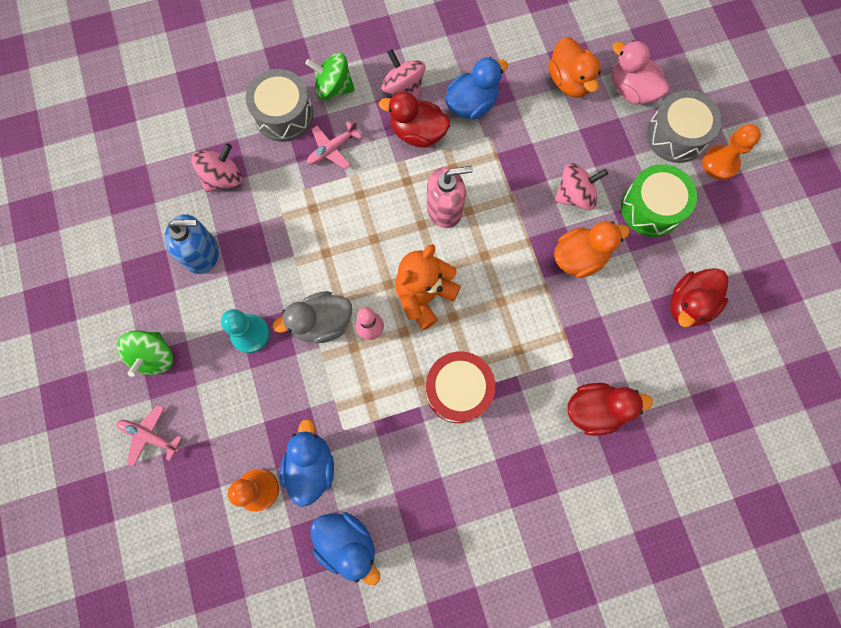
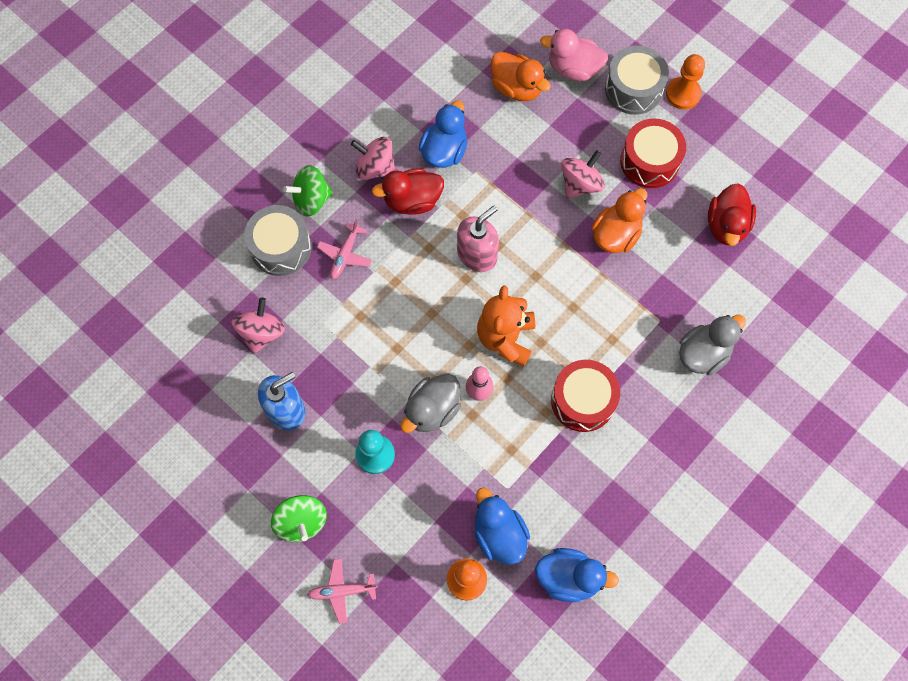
camera: 30 degrees left, 5 degrees down
red duck [567,383,653,436] -> grey duck [679,315,746,375]
green drum [621,164,697,237] -> red drum [620,118,686,188]

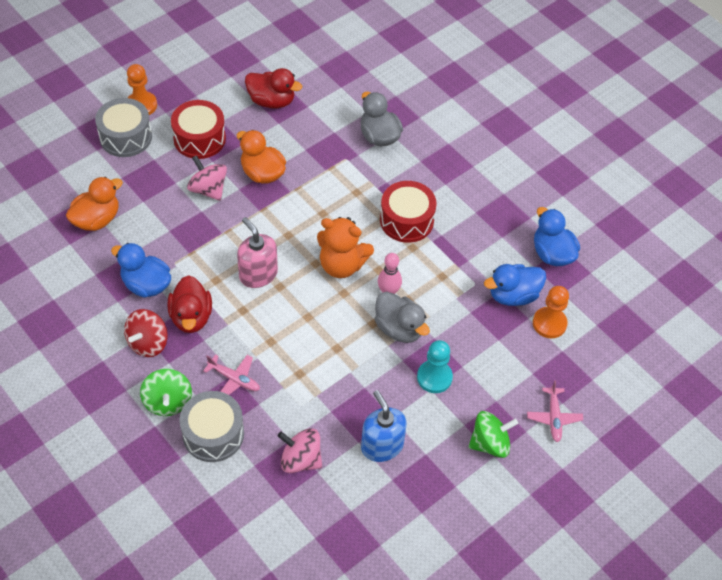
camera: 85 degrees left, 15 degrees down
pink spinning top [351,137,396,180] -> red spinning top [124,309,168,357]
blue duck [535,548,619,602] -> blue duck turned 45 degrees counterclockwise [534,207,580,266]
pink duck [540,29,608,81] -> none

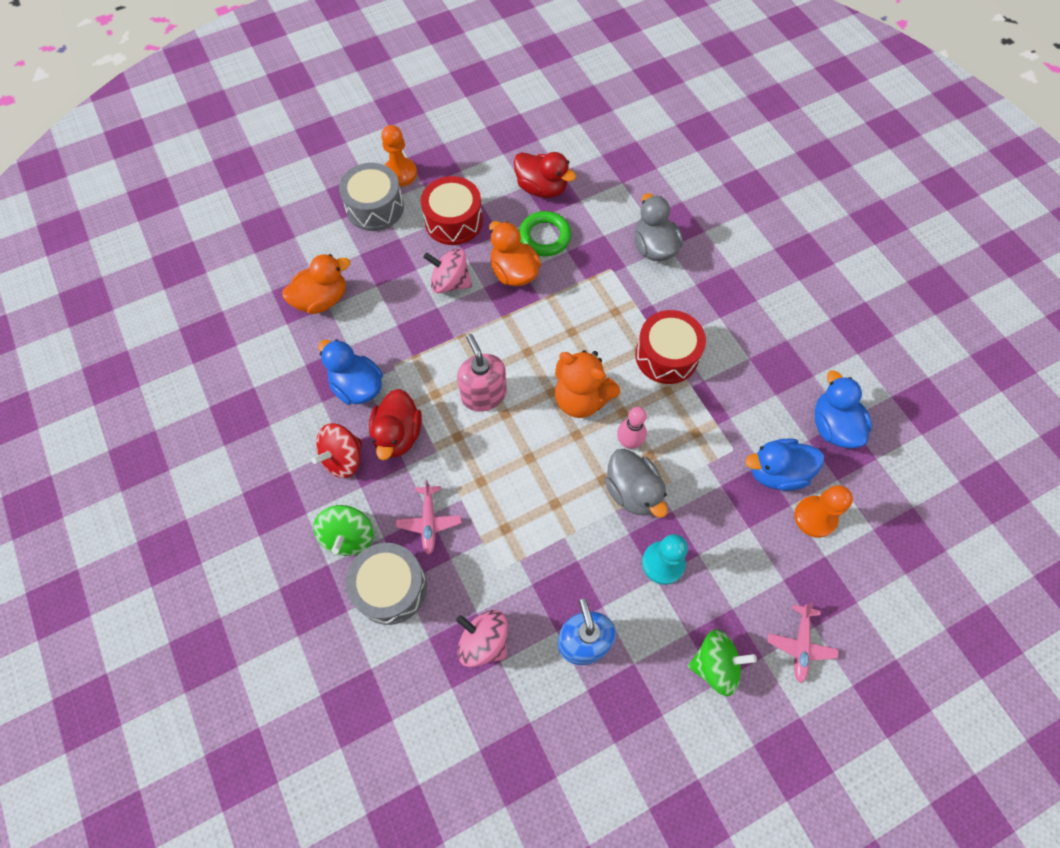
camera: 15 degrees right, 10 degrees up
pink spinning top [187,155,227,201] -> pink spinning top turned 45 degrees counterclockwise [423,248,472,293]
pink plane [203,354,260,395] -> pink plane turned 45 degrees clockwise [396,480,461,555]
none -> green ring [519,211,572,256]

